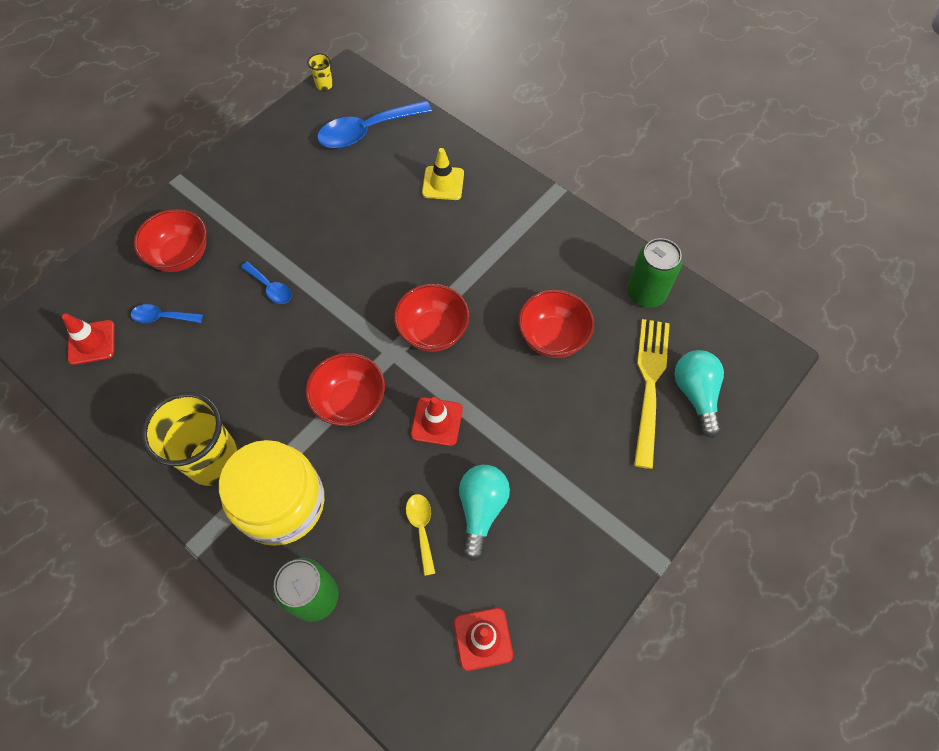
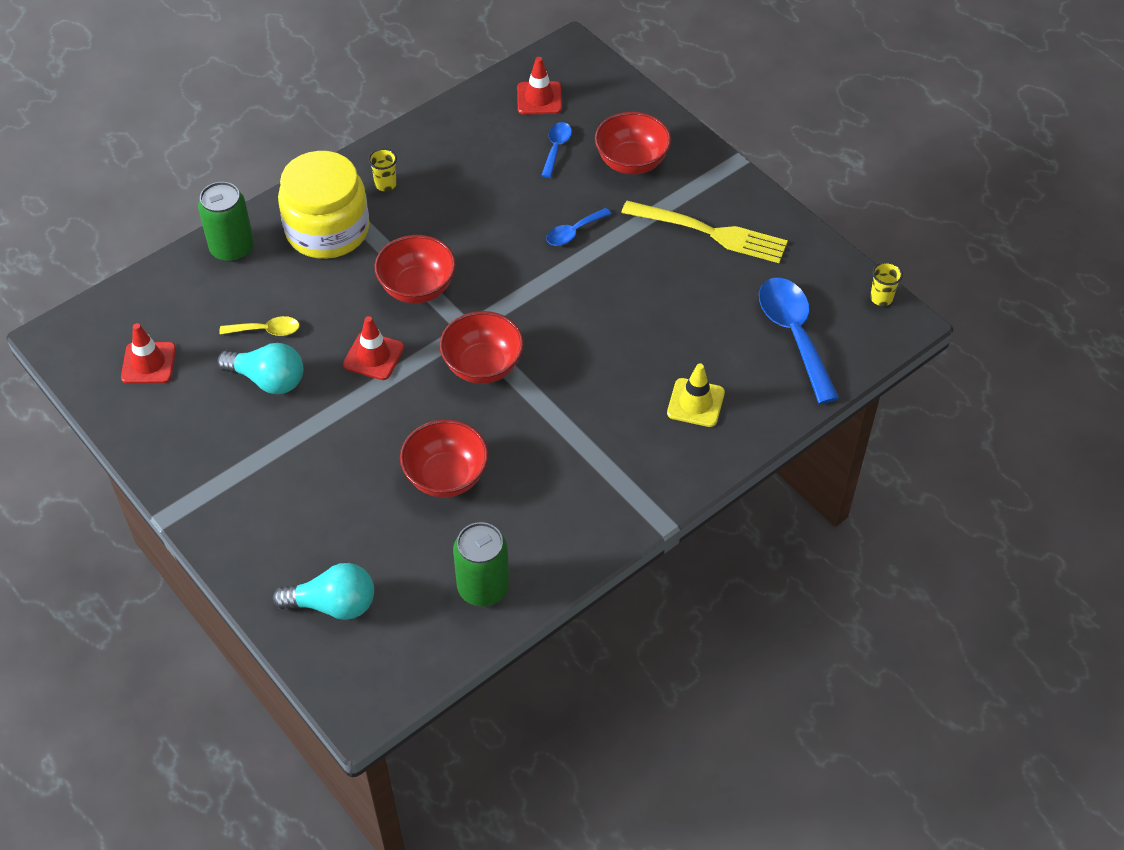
camera: 100 degrees right, 10 degrees down
yellow cup [141,392,239,486] -> yellow cup [368,148,397,191], size x0.42
yellow fork [634,319,670,469] -> yellow fork moved to [621,201,788,263]

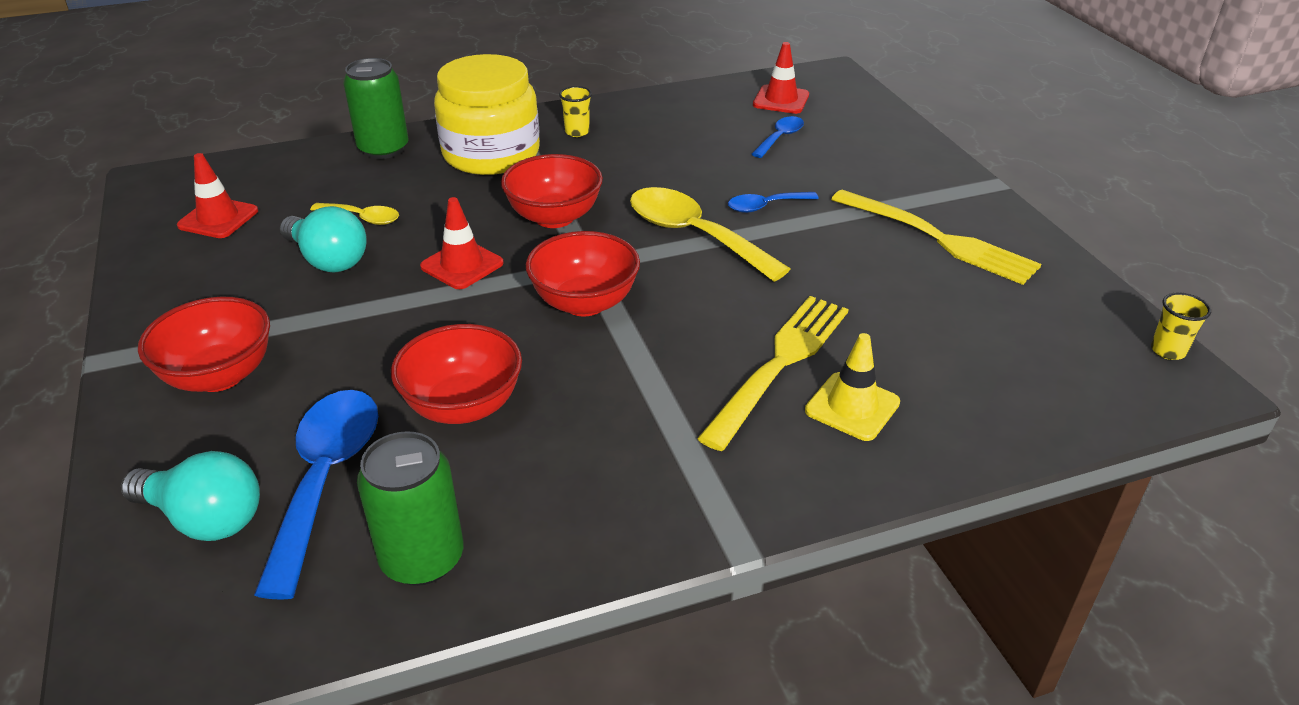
camera: 20 degrees right, 15 degrees down
red bowl [595,111,671,175] -> red bowl moved to [138,297,270,392]
blue spoon [759,278,839,404] -> blue spoon moved to [254,390,378,600]
none -> yellow spoon [630,187,790,282]
none -> yellow fork [697,296,849,451]

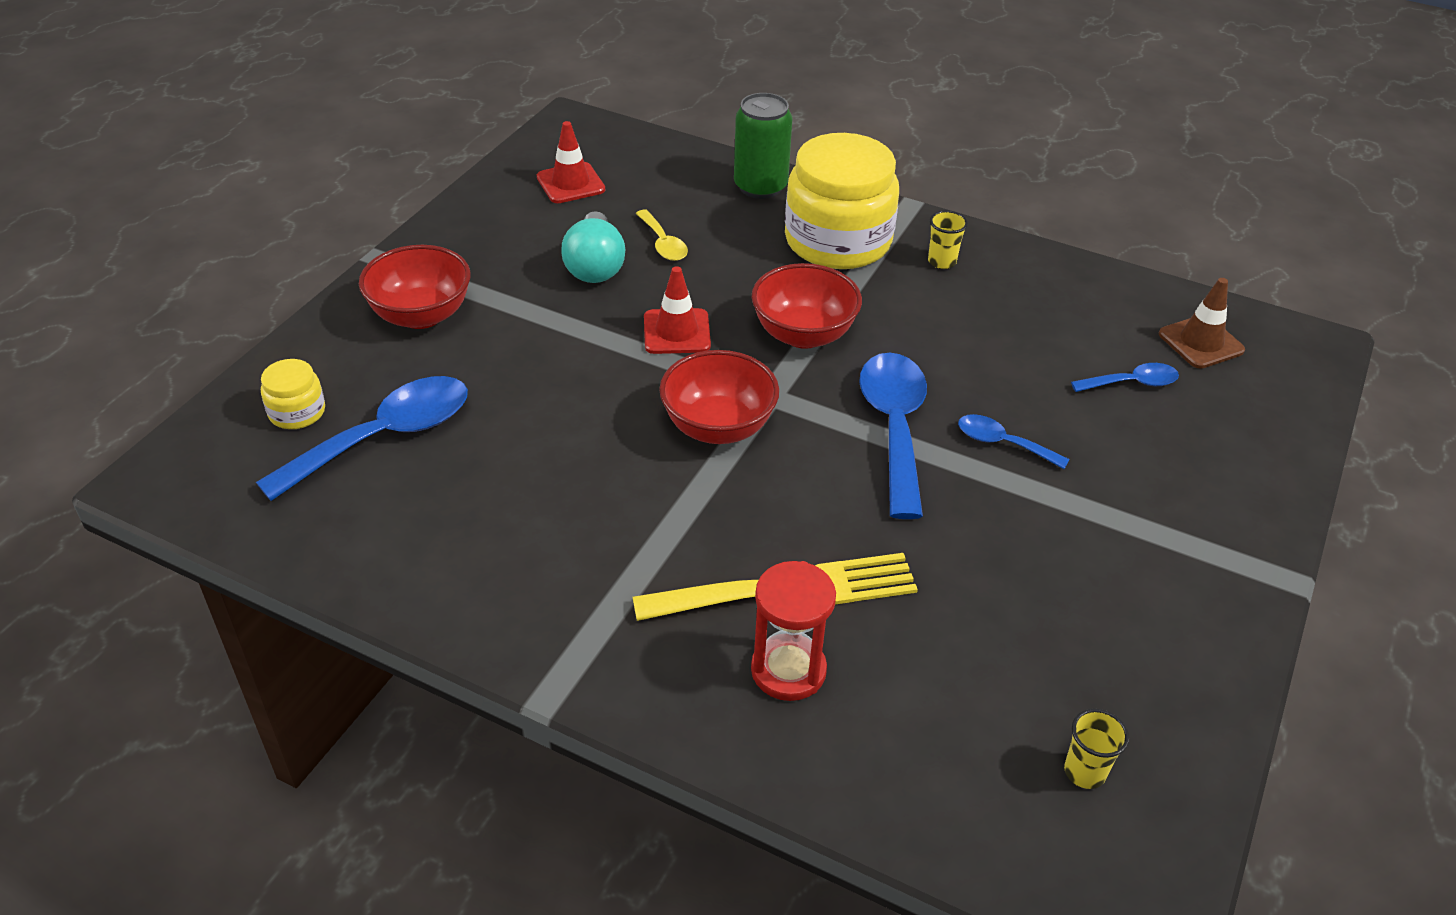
camera: 45 degrees right, 5 degrees up
turquoise light bulb [121,451,260,541] -> yellow jar [261,359,325,429]
green can [357,431,463,586] -> none
red bowl [391,324,522,424] -> none
yellow spoon [630,187,790,282] -> blue spoon [859,353,927,519]
red traffic cone [753,42,809,114] -> brown traffic cone [1159,278,1245,369]
yellow traffic cone [805,333,900,441] -> red hourglass [751,561,836,701]
yellow fork [831,190,1041,285] -> none
yellow cup [1151,292,1211,360] -> yellow cup moved to [1064,709,1129,789]

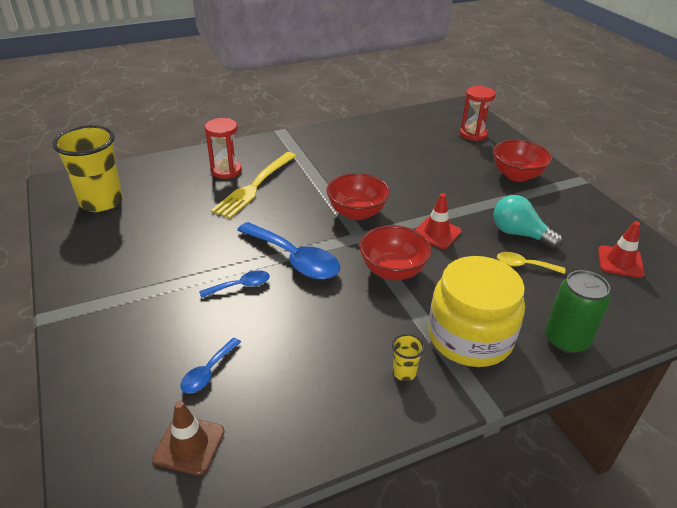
camera: 130 degrees right, 5 degrees down
blue spoon [256,376,468,501] -> none
yellow jar [261,359,325,429] -> red hourglass [460,86,496,141]
yellow cup [1064,709,1129,789] -> yellow cup [53,125,123,212], size x2.40

